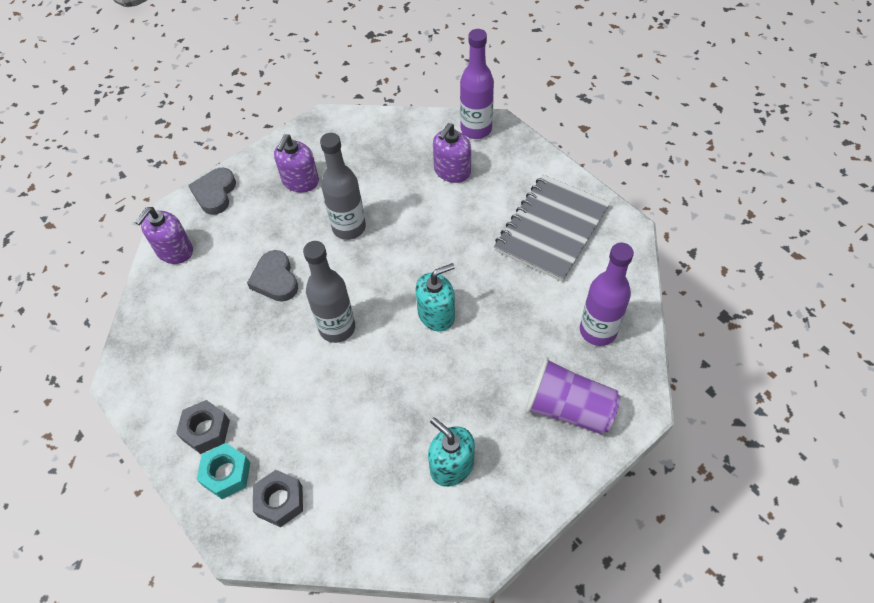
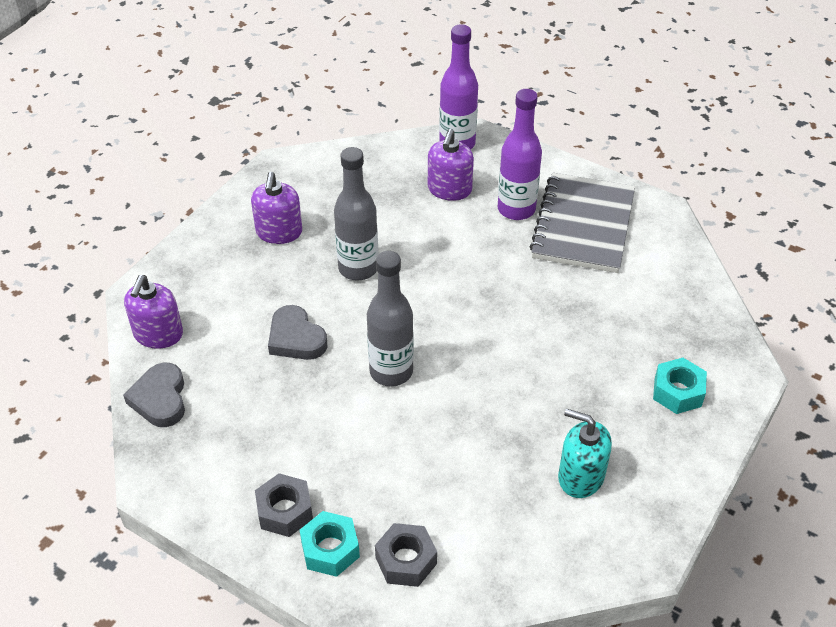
camera: 20 degrees left, 10 degrees down
grey heart [188,168,236,215] -> grey heart moved to [123,363,185,427]
turquoise soap dispenser [416,263,455,332] -> none
purple cup [525,357,621,434] -> turquoise nut [653,358,707,414]
purple bottle [580,243,634,346] -> purple bottle moved to [498,89,542,220]

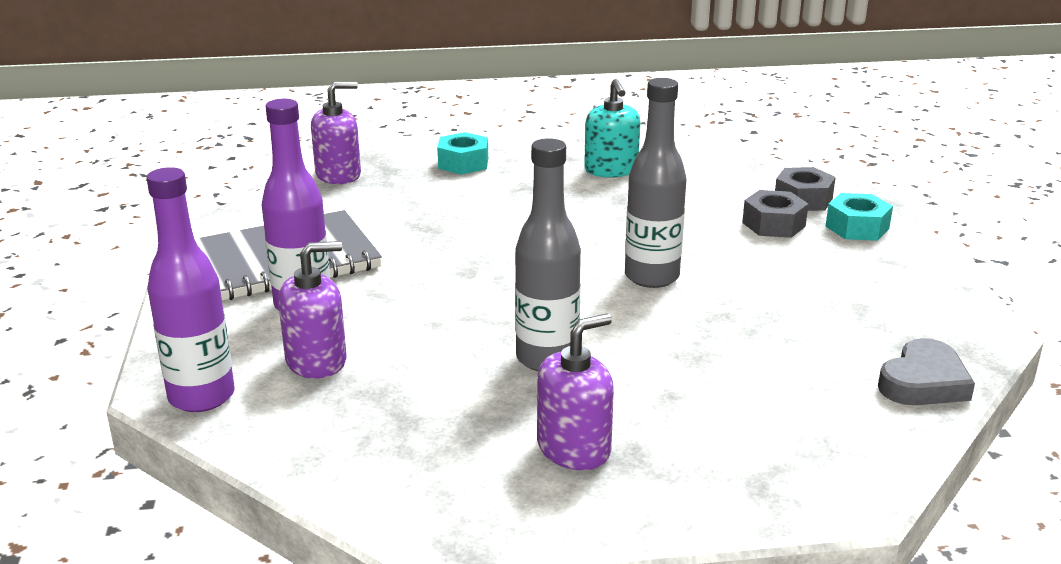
camera: 130 degrees left, 20 degrees down
purple soap dispenser [124,275,183,349] -> purple soap dispenser moved to [311,82,361,184]
grey nut [255,473,313,537] -> grey nut moved to [742,190,808,238]
grey heart [268,305,327,360] -> none

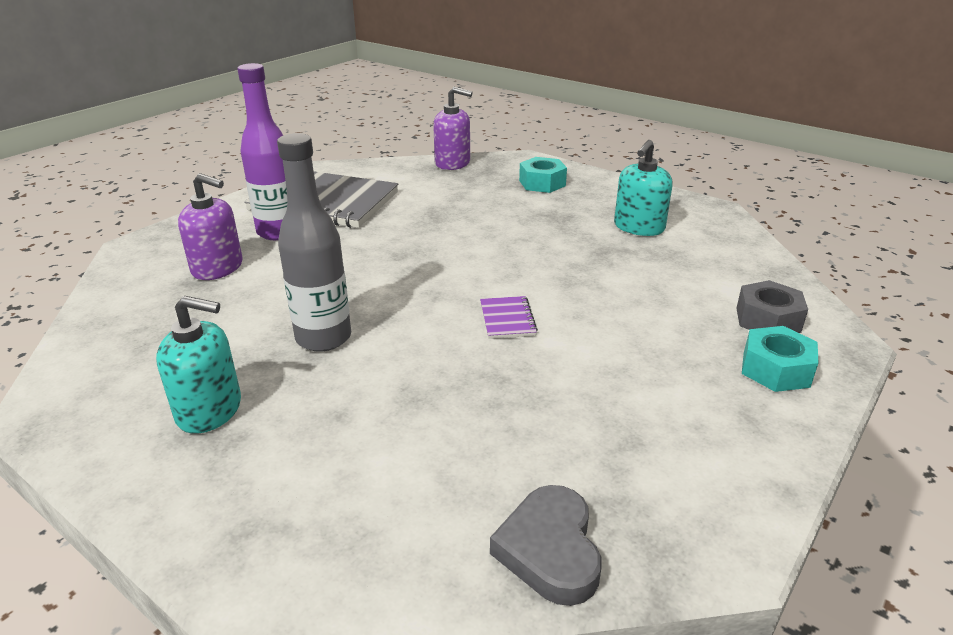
camera: 45 degrees right, 5 degrees up
purple bottle [146,167,235,412] -> none
purple soap dispenser [537,314,614,470] -> turquoise soap dispenser [156,296,241,434]
grey bottle [625,78,687,288] -> purple notebook [480,296,538,339]
grey nut [742,190,808,238] -> none
grey heart [878,338,975,405] -> grey heart turned 90 degrees clockwise [490,485,601,606]

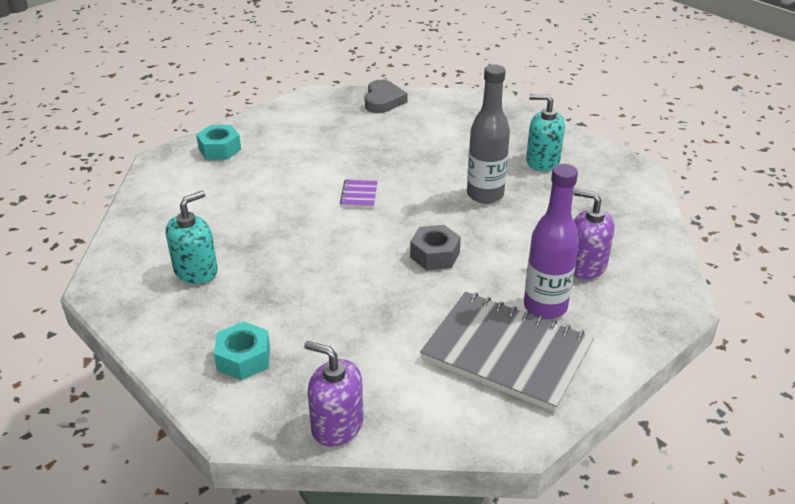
camera: 170 degrees left, 5 degrees up
grey nut [736,280,808,333] -> grey nut moved to [410,225,461,270]

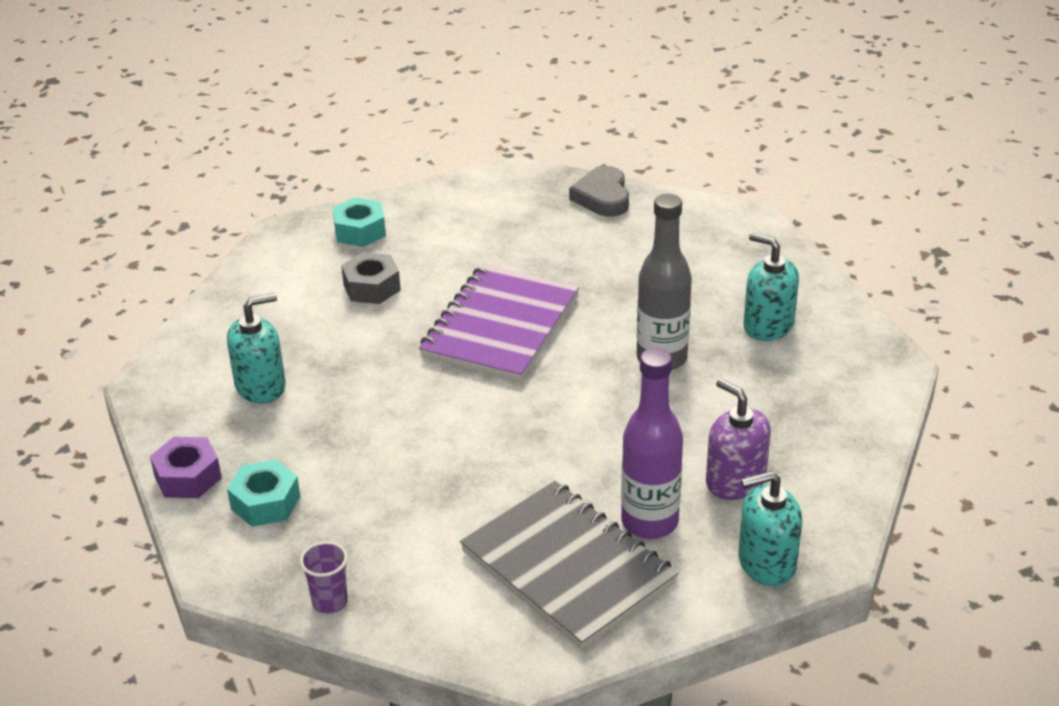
camera: 20 degrees right, 0 degrees up
purple soap dispenser [304,341,364,447] -> purple cup [300,541,348,614]
purple notebook [340,178,378,208] -> purple notebook [419,264,579,382], size x2.50
grey heart [365,80,408,113] -> grey heart turned 150 degrees clockwise [569,166,629,217]
grey nut [410,225,461,270] -> grey nut moved to [341,252,401,304]
none -> purple nut [150,437,222,498]
none -> turquoise soap dispenser [738,471,802,586]

